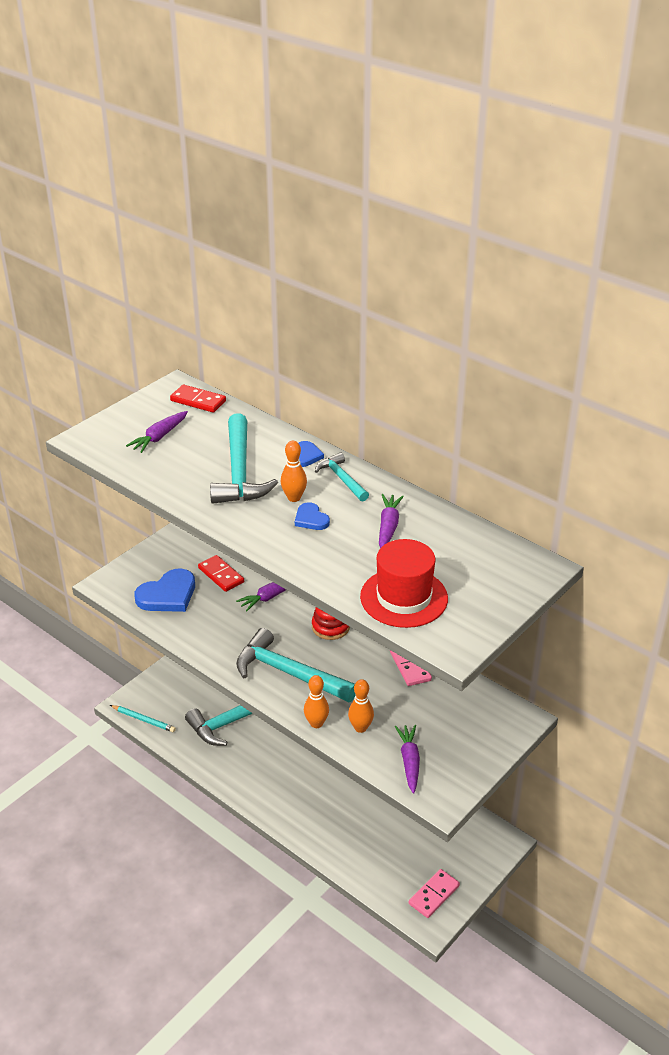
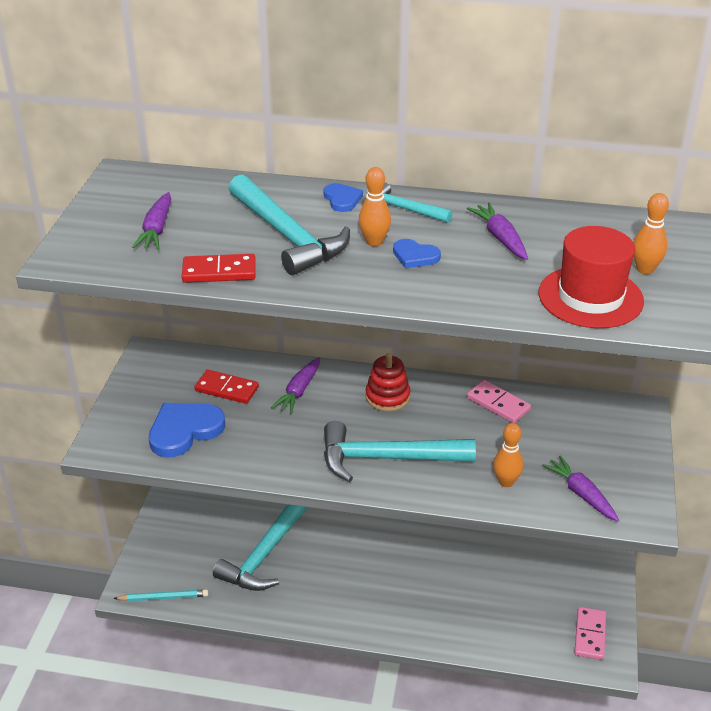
camera: 30 degrees left, 0 degrees up
blue heart [134,569,195,612] -> blue heart turned 150 degrees counterclockwise [149,403,225,458]
red domino [170,384,226,413] -> red domino moved to [182,254,256,283]
orange bowling pin [304,675,329,728] -> orange bowling pin moved to [633,193,669,274]

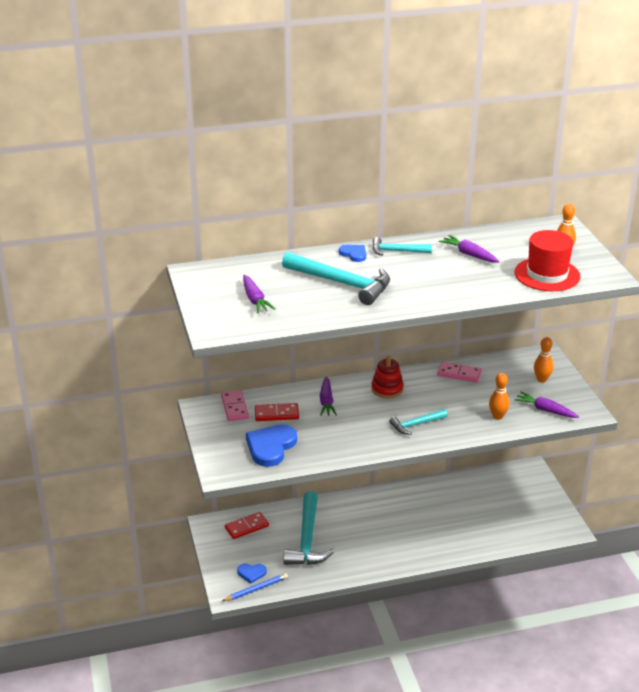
camera: 25 degrees left, 5 degrees down
turquoise pencil [113,589,208,601] -> blue pencil [222,573,288,601]
red domino [182,254,256,283] -> red domino moved to [225,512,269,539]
turquoise hammer [324,421,476,482] -> turquoise hammer [390,409,448,435], size x0.54
orange bowling pin [359,167,391,247] -> orange bowling pin moved to [534,337,553,383]
blue heart [393,239,441,268] -> blue heart moved to [237,563,267,584]
pink domino [574,607,606,660] -> pink domino moved to [221,390,249,421]

